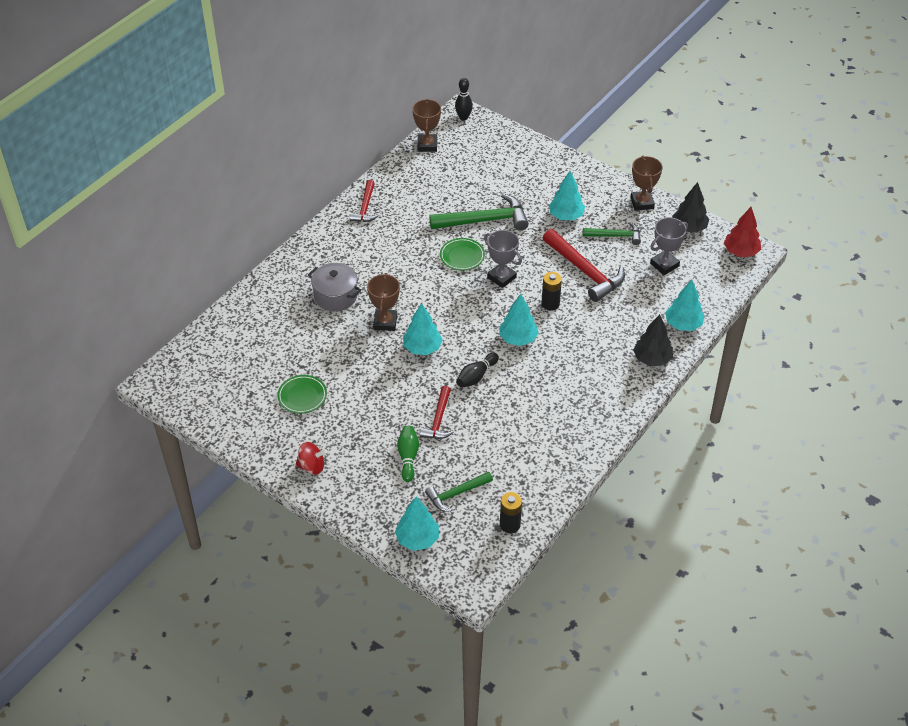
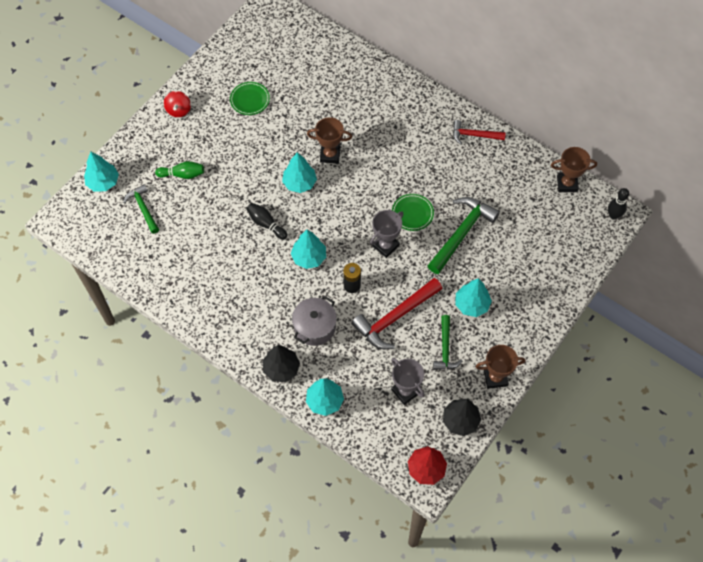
camera: 90 degrees right, 15 degrees up
grey pot [308,263,361,311] -> grey pot moved to [292,296,337,346]
red hammer [420,386,454,439] -> none
green hammer [429,194,529,231] -> green hammer turned 135 degrees counterclockwise [427,197,500,274]
black battery [500,492,522,533] -> none

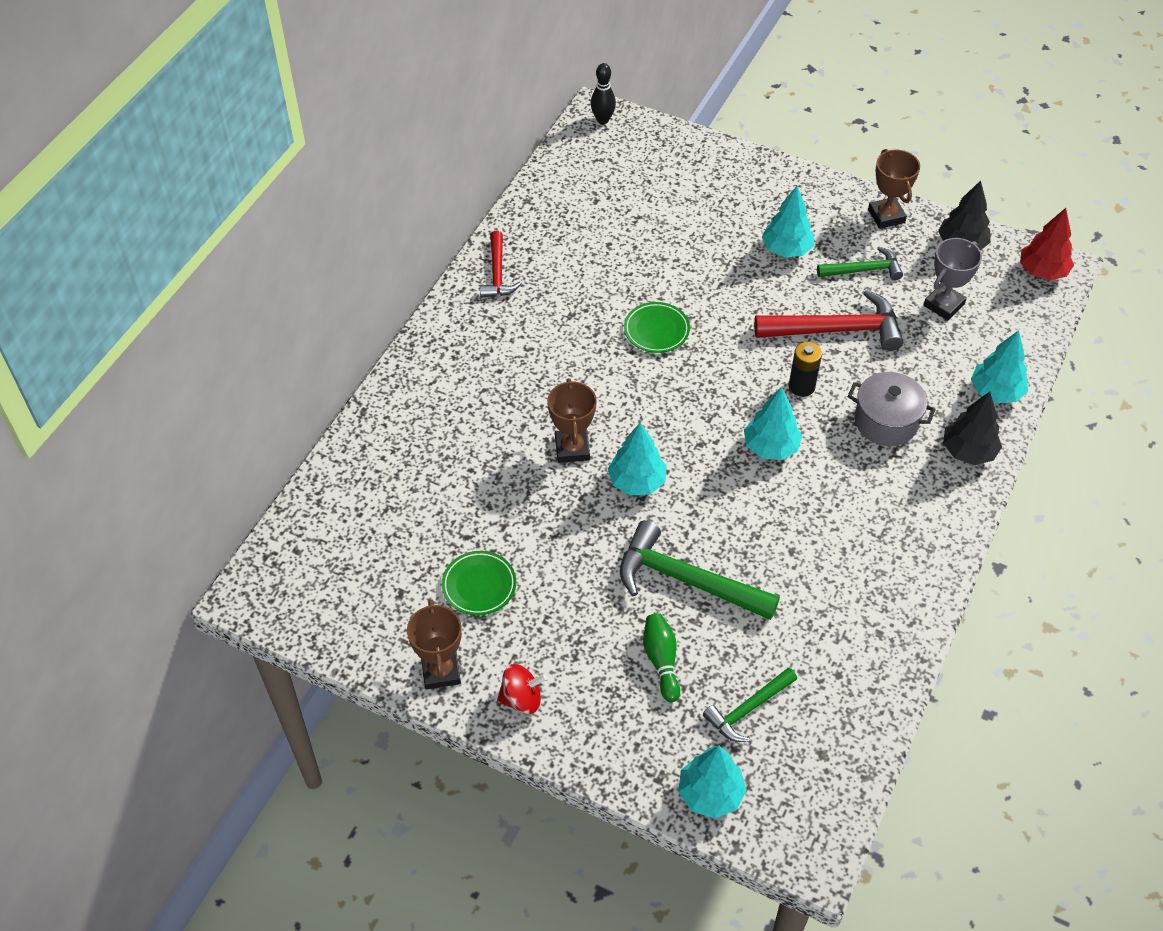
camera: 100 degrees left, 10 degrees down
black bowling pin [246,203,288,240] -> none
red hammer [351,278,442,349] -> red hammer turned 45 degrees counterclockwise [754,290,904,351]
grey trophy [370,210,404,258] -> none
green hammer [427,197,500,274] -> green hammer moved to [620,520,780,620]
brown trophy [551,147,597,192] -> brown trophy moved to [407,599,462,690]

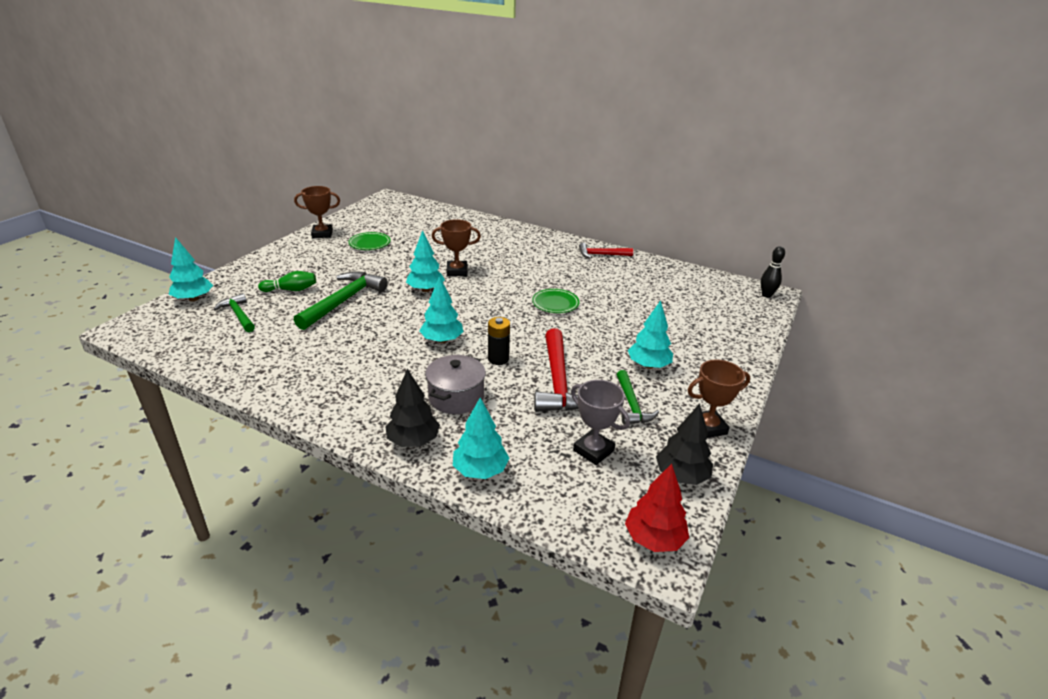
camera: 90 degrees right, 20 degrees down
red spinning top [497,664,547,714] -> none

